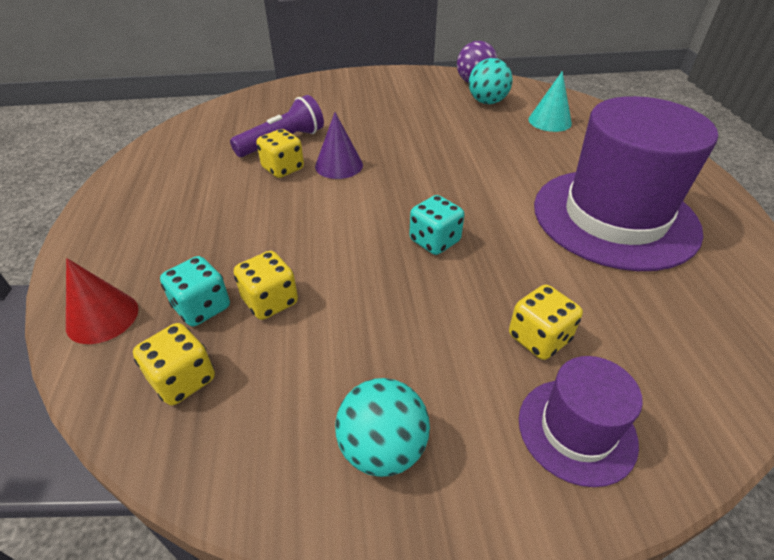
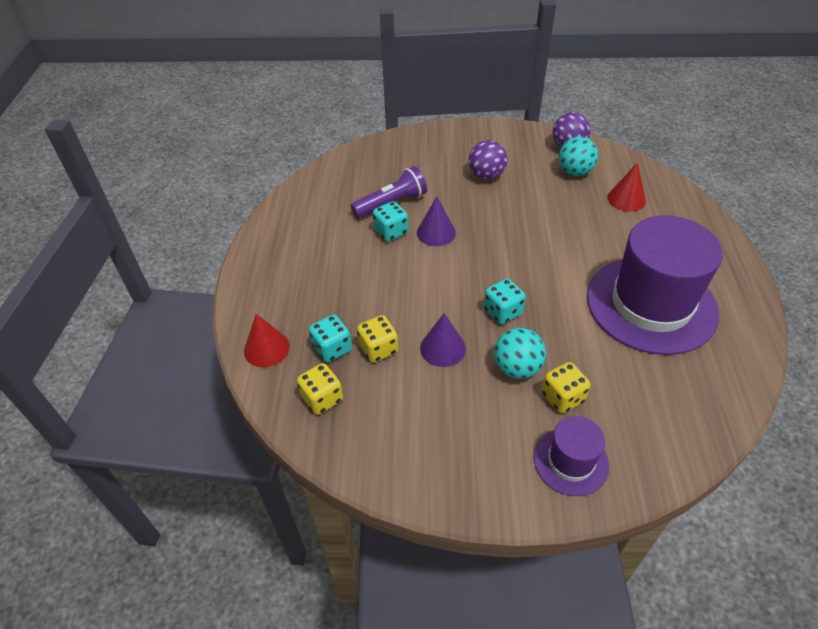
camera: 10 degrees right, 5 degrees up
yellow dice [256,129,304,178] -> turquoise dice [373,201,408,242]
turquoise ball [335,378,430,477] -> turquoise ball moved to [494,328,546,379]
turquoise cone [528,71,572,132] -> red cone [607,162,646,212]
none -> purple cone [420,313,466,367]
none -> purple ball [469,140,507,180]

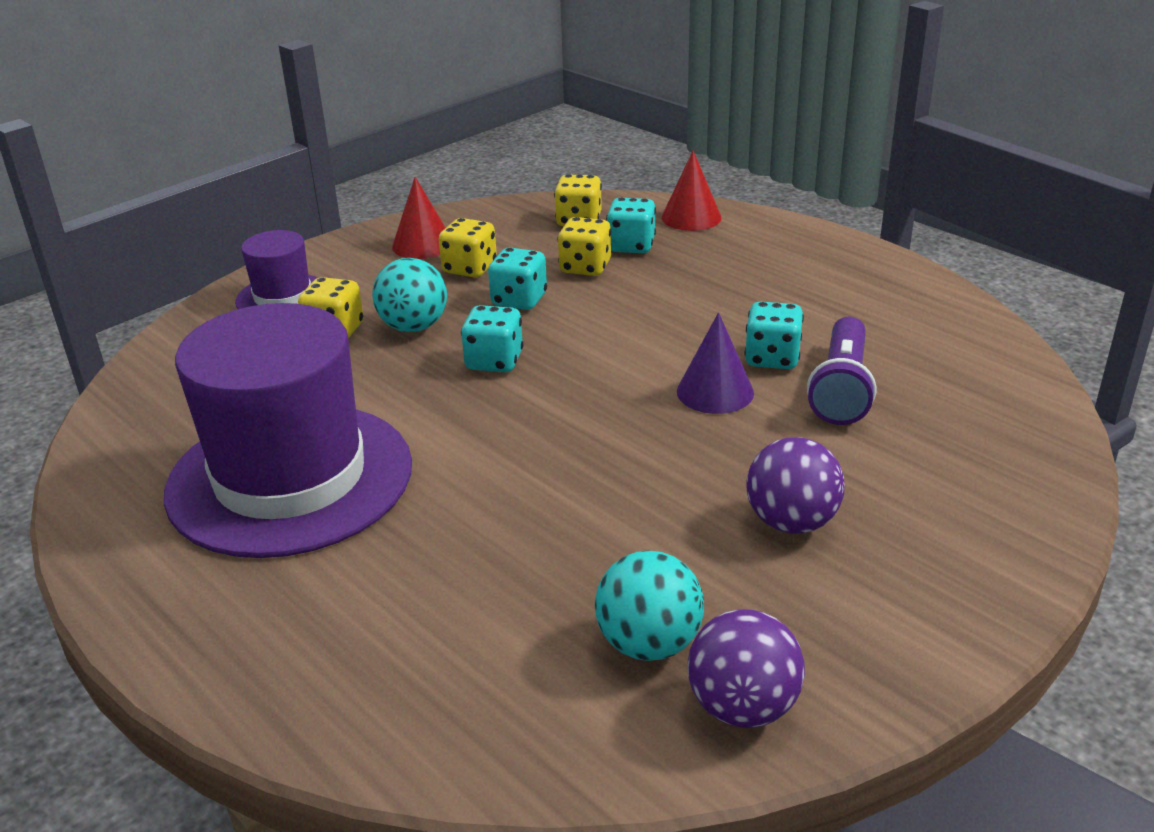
camera: 135 degrees right, 15 degrees down
purple cone [420,313,466,367] -> turquoise dice [488,247,547,310]
red cone [607,162,646,212] -> red cone moved to [392,177,446,259]
none -> yellow dice [439,218,497,277]

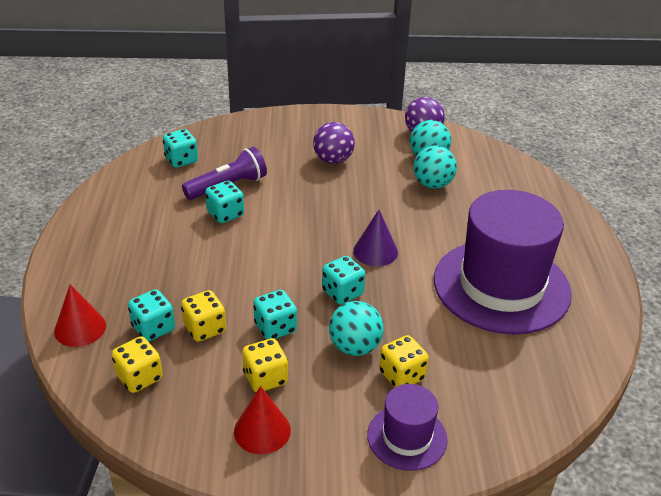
camera: 140 degrees left, 5 degrees up
purple cone [677,313,754,414] -> purple cone moved to [353,210,398,266]
none -> turquoise dice [163,129,198,168]
none -> turquoise ball [413,145,457,189]

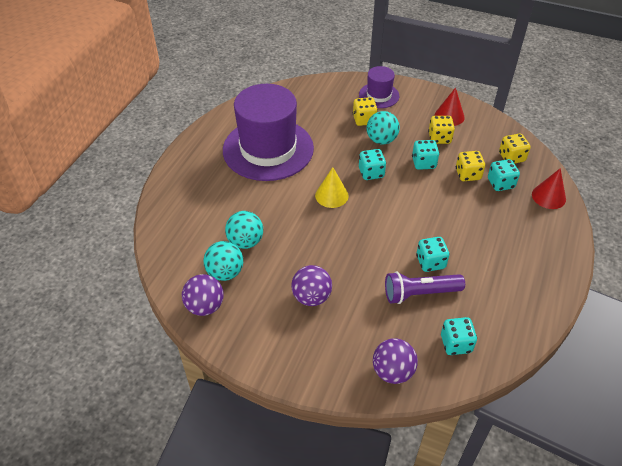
camera: 155 degrees left, 10 degrees up
purple cone [353,210,398,266] -> yellow cone [315,167,349,208]
none -> purple ball [373,339,418,384]

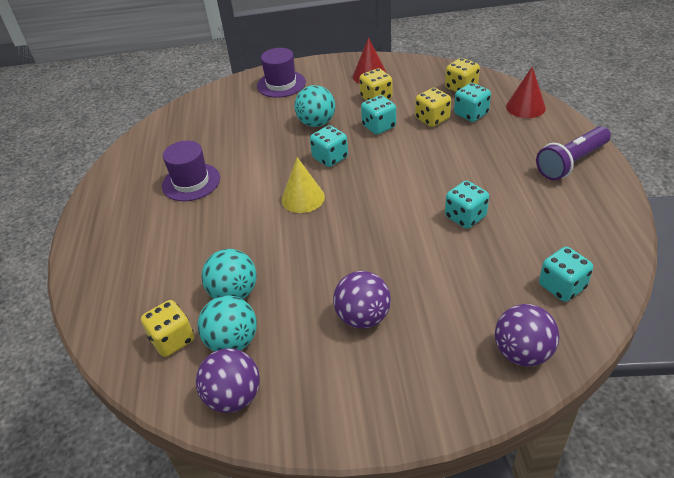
camera: 25 degrees left, 5 degrees down
purple hat [223,84,314,181] -> purple hat [162,141,220,201], size x0.48
yellow dice [353,97,378,126] -> yellow dice moved to [141,300,194,357]
purple flashlight [385,271,465,304] -> purple flashlight moved to [536,126,611,180]

